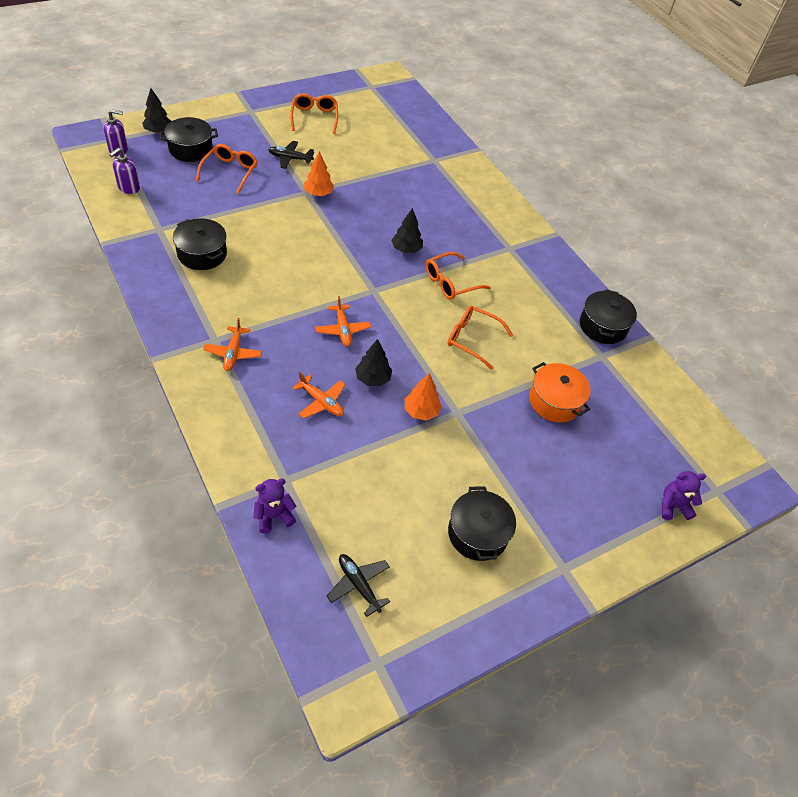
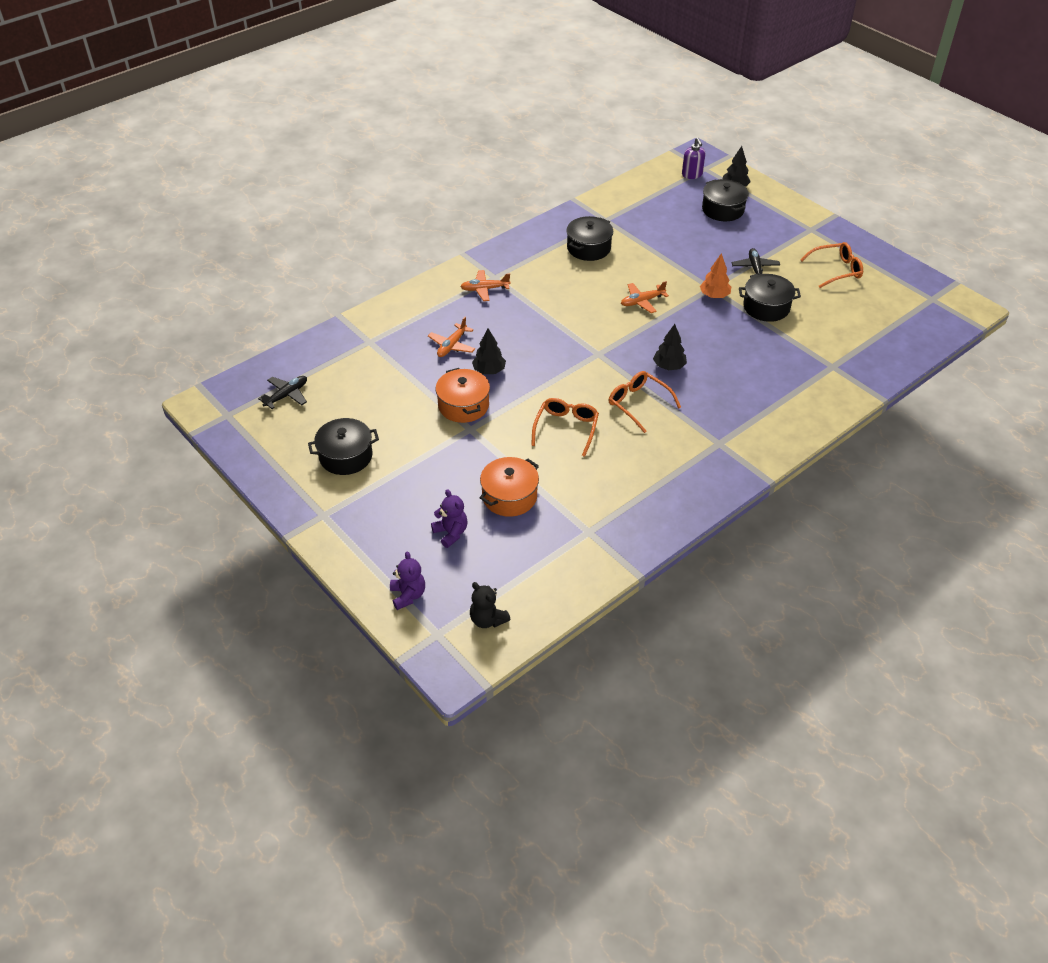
camera: 85 degrees right, 5 degrees down
purple soap dispenser [109,148,140,194] -> none
orange glasses [196,144,258,194] -> none
purple teddy bear [253,478,296,534] -> purple teddy bear moved to [431,489,468,548]
orange plane [315,296,371,347] -> orange plane moved to [621,281,669,313]
orange tree [405,373,442,421] -> orange pot [435,368,490,423]
black pot [580,289,637,344] -> black pot moved to [739,274,801,322]
none -> black teddy bear [470,582,511,628]

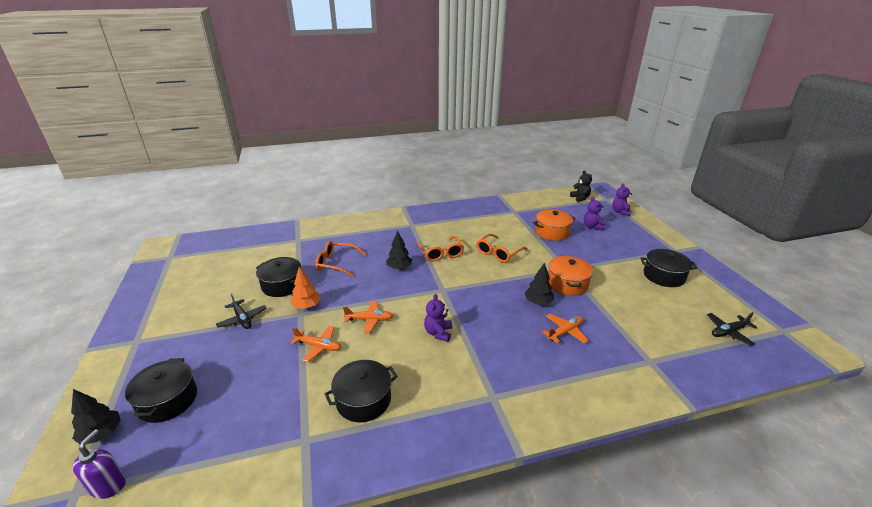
camera: 155 degrees left, 15 degrees down
orange plane [460,270,510,301] -> orange plane moved to [290,326,341,362]
black plane [731,248,780,278] -> black plane turned 60 degrees counterclockwise [216,294,267,329]
orange glasses [800,242,863,288] -> orange glasses moved to [316,241,367,277]
none -> purple teddy bear [424,294,452,342]

